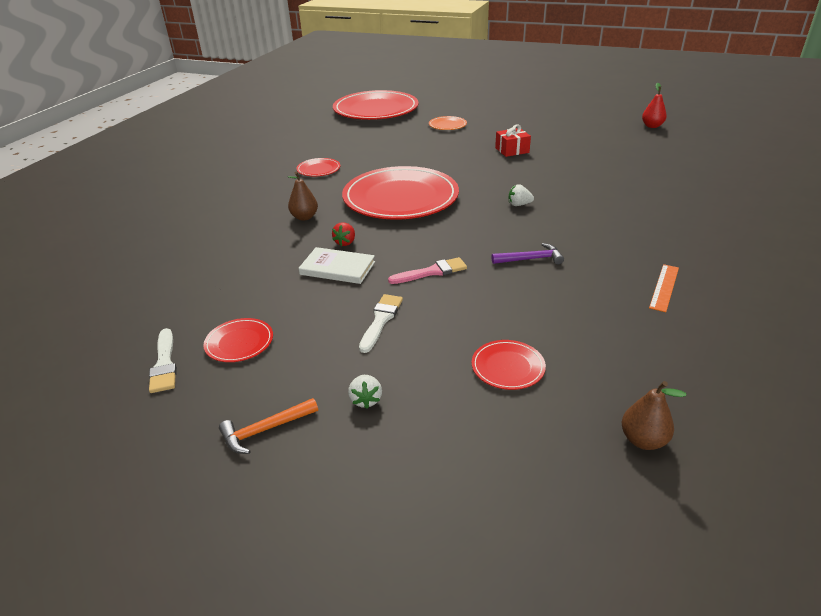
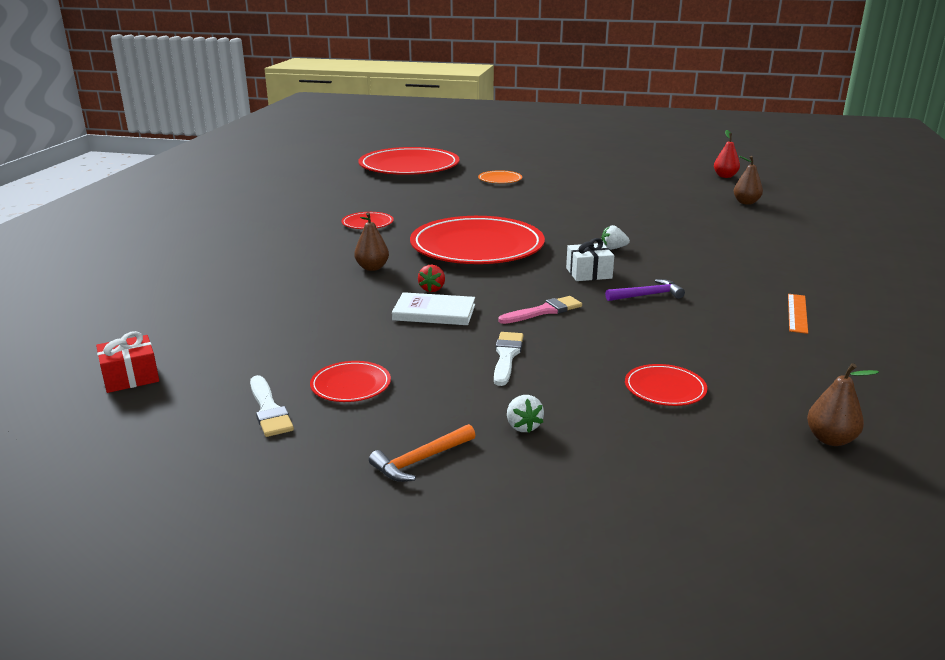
camera: 10 degrees left, 10 degrees down
red gift [495,125,531,157] -> red gift moved to [96,331,159,393]
none -> white gift [566,238,614,281]
none -> brown pear [734,156,763,205]

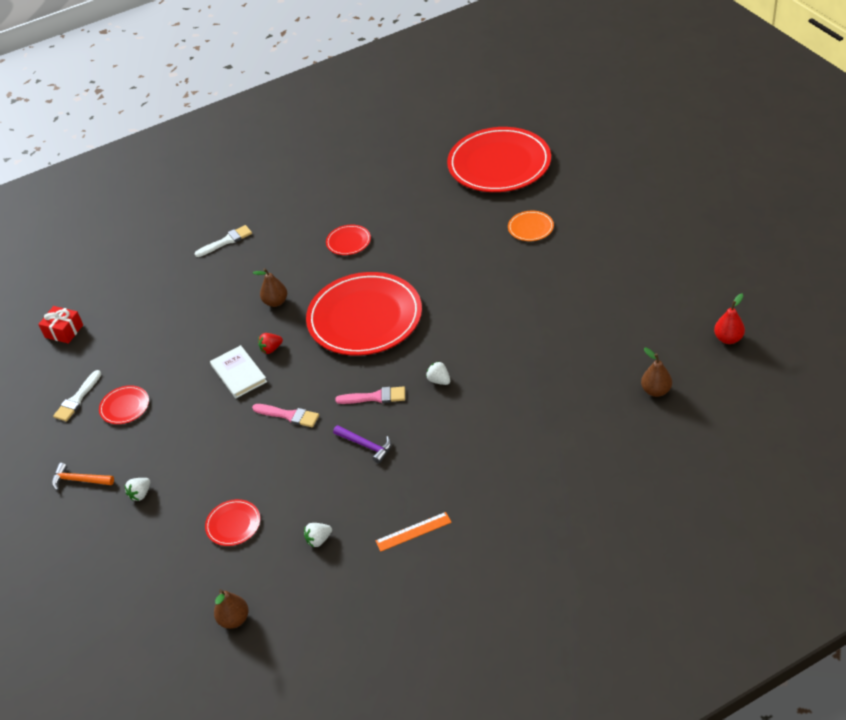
camera: 55 degrees right, 20 degrees up
white brush [494,332,524,386] -> white brush moved to [195,225,252,257]
white gift [566,238,614,281] -> pink brush [335,386,405,404]
none -> white strawberry [304,523,332,547]

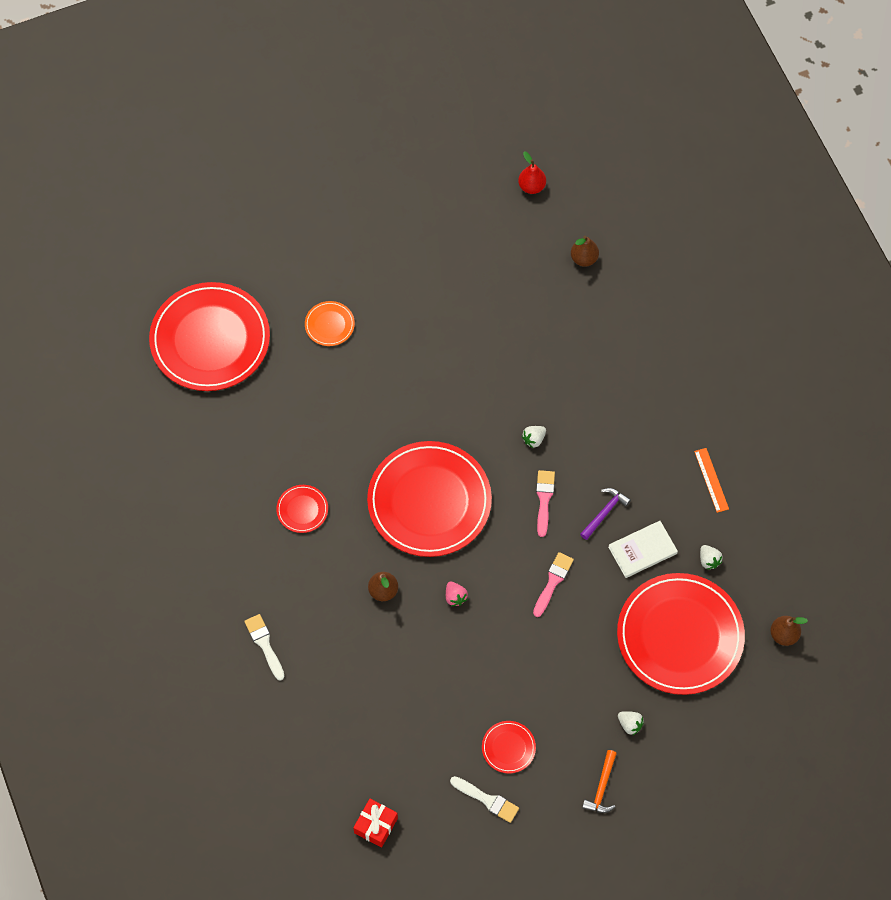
camera: 90 degrees left, 20 degrees up
red plate [205,499,260,546] -> red plate [617,573,745,695], size x2.40
white book [210,345,267,398] -> white book moved to [608,521,678,578]
red strawberry [258,333,283,354] -> pink strawberry [446,582,468,606]

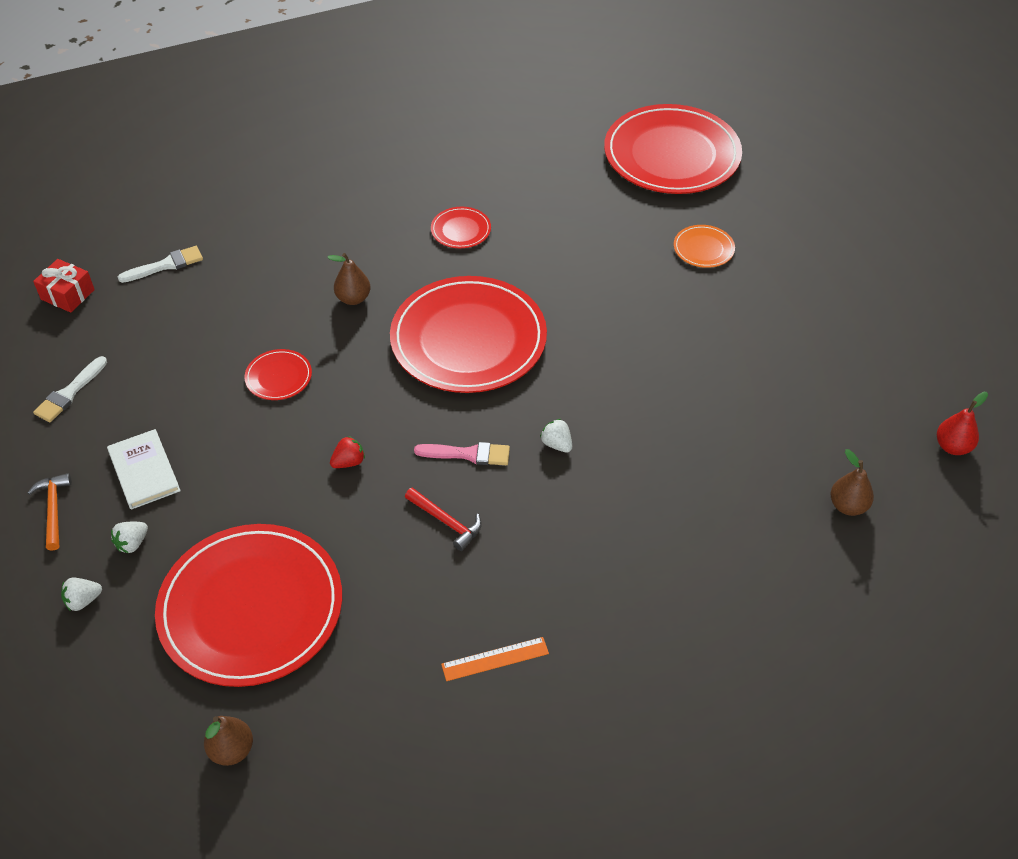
camera: 90 degrees right, 15 degrees down
white brush [244,614,285,681] -> white brush moved to [118,246,203,283]
pink strawberry [446,582,468,606] -> none
red plate [482,721,536,773] -> red plate moved to [244,349,312,400]
pink brush [533,552,574,617] -> red strawberry [330,436,365,468]
purple hammer [580,488,631,540] -> red hammer [405,487,482,551]
orange hammer [582,750,617,813] -> orange hammer turned 60 degrees clockwise [27,473,72,551]
white book [608,521,678,578] -> white book moved to [107,429,181,510]
white strawberry [700,545,723,570] -> white strawberry moved to [61,578,102,611]

